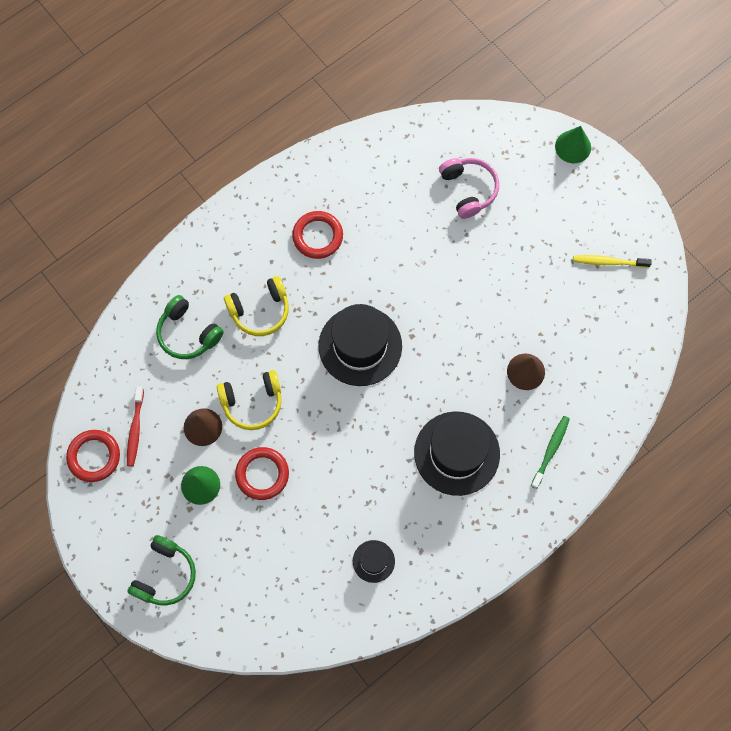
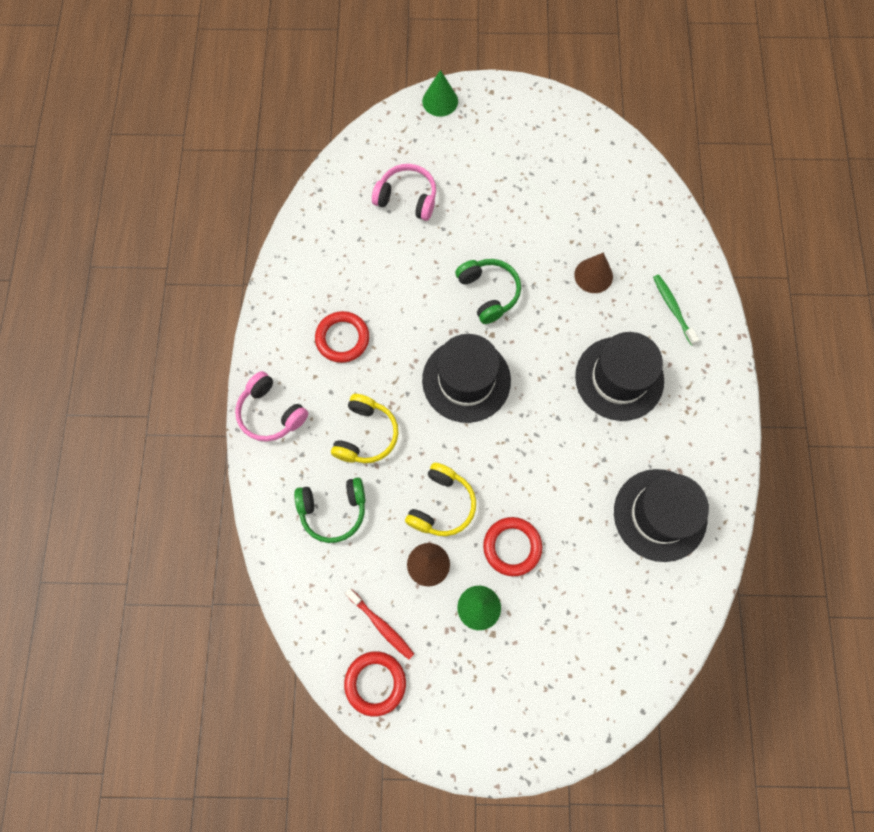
camera: 50 degrees left, 0 degrees up
green headphones [128,535,196,606] -> green headphones moved to [455,259,521,324]
black hat [353,540,395,583] -> black hat [614,469,709,562], size x2.07
yellow toothbrush [573,255,652,268] -> none
none -> pink headphones [235,371,308,442]

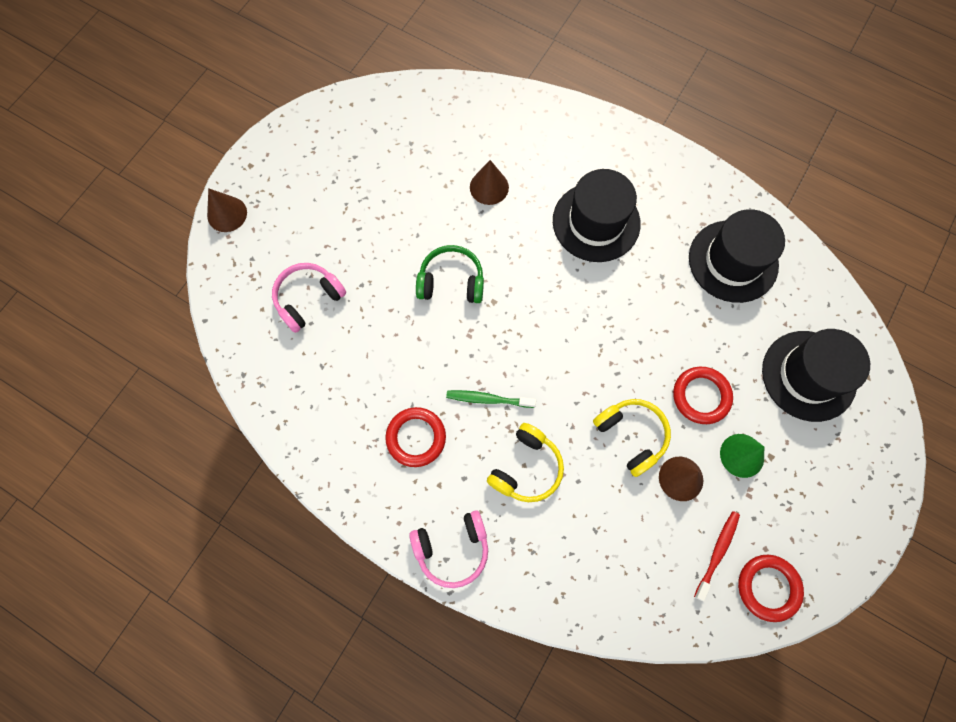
camera: 60 degrees left, 0 degrees up
green headphones [294,477,365,543] -> none
yellow headphones [331,394,399,463] -> yellow headphones turned 75 degrees clockwise [487,423,564,502]
red toothbrush [345,588,414,660] -> red toothbrush turned 45 degrees counterclockwise [694,511,740,601]
green cone [422,70,458,117] -> brown cone [207,188,247,232]
black hat [422,334,511,423] -> black hat moved to [762,329,870,422]
green toothbrush [653,274,699,346] -> green toothbrush moved to [446,390,536,408]

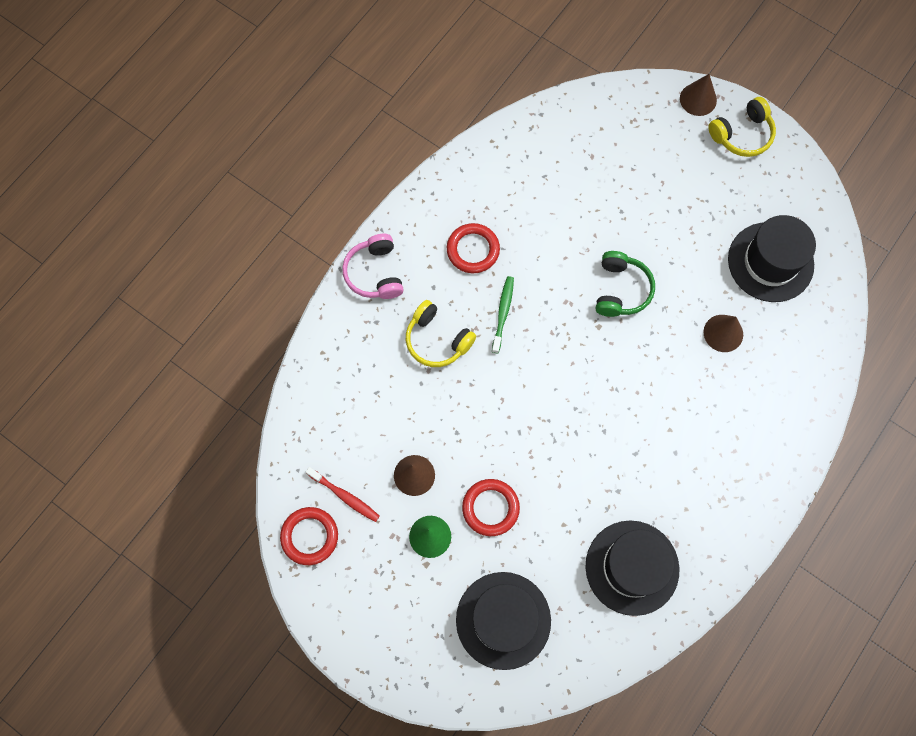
camera: 95 degrees right, 0 degrees up
pink headphones [272,263,346,333] -> none
black hat [553,169,641,262] -> black hat moved to [728,215,816,302]
yellow headphones [593,399,671,477] -> yellow headphones moved to [708,97,776,157]

